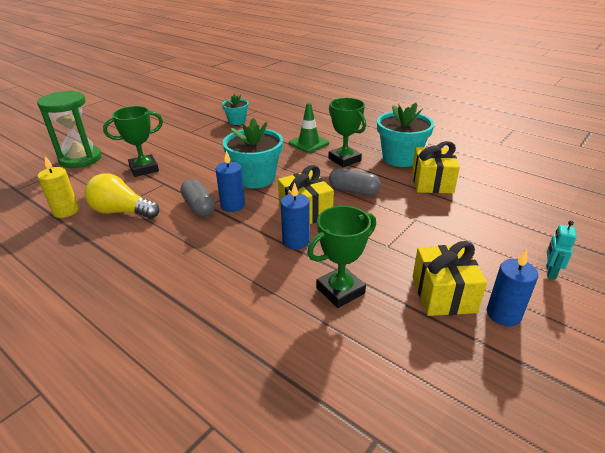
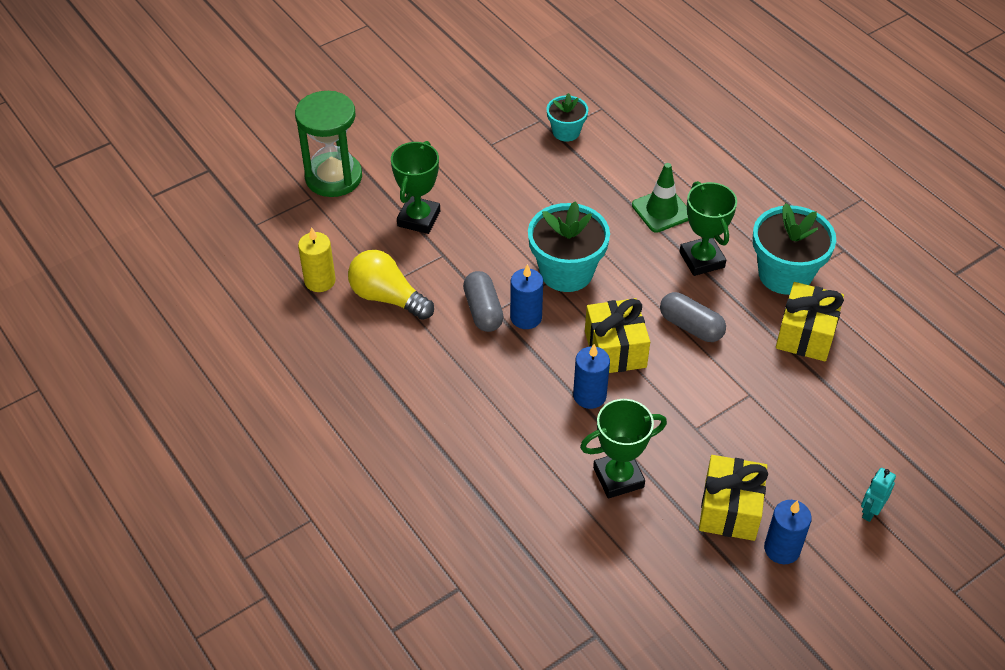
camera: 15 degrees right, 15 degrees up
green trophy [103,106,163,177] -> green trophy turned 60 degrees counterclockwise [391,141,440,234]

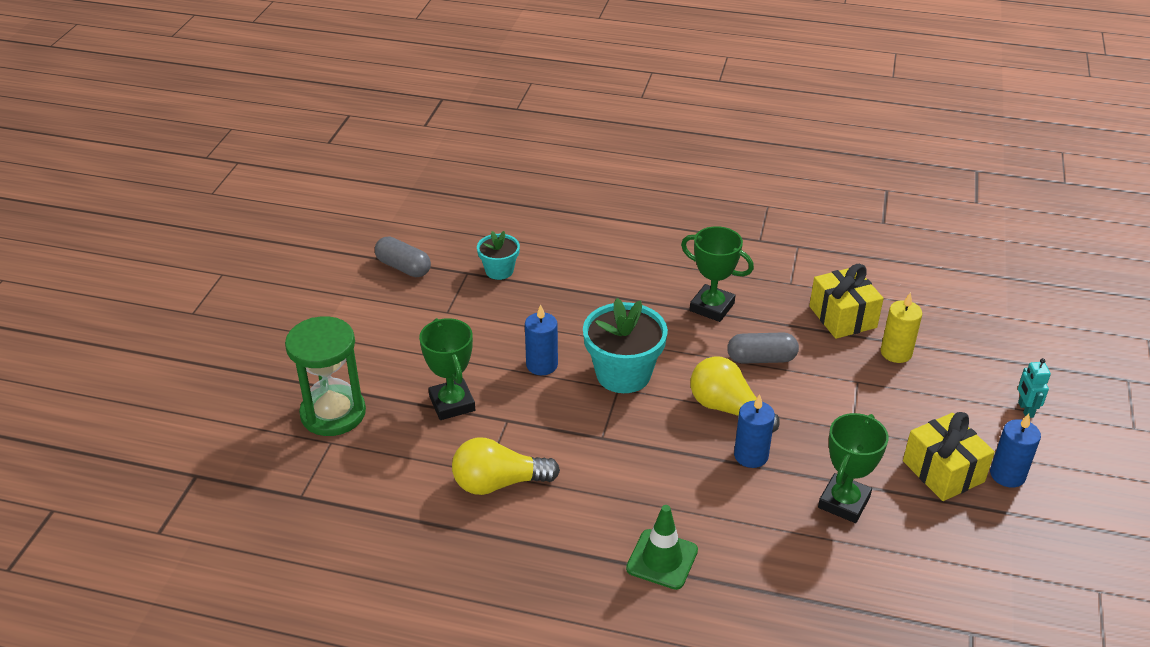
camera: 40 degrees left, 10 degrees down
yellow candle [298,227,335,292] -> yellow candle moved to [881,292,922,363]
grey capsule [463,271,504,332] -> grey capsule moved to [375,236,431,277]
blue candle [510,264,543,329] -> blue candle moved to [525,304,558,375]
yellow gift [585,298,650,373] -> yellow light bulb [690,356,780,433]
green traffic cone [632,163,688,233] -> green traffic cone moved to [626,505,698,590]
turquoise flower pot [753,203,836,295] -> none

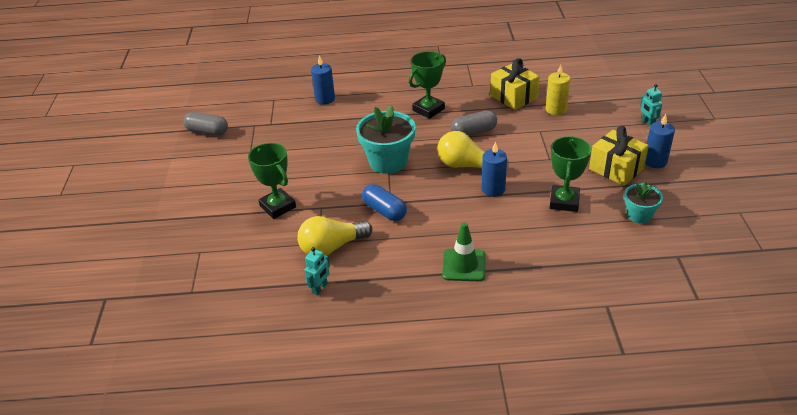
camera: 15 degrees left, 0 degrees up
green hourglass [285,316,366,436] -> none
turquoise flower pot [477,231,520,280] -> turquoise flower pot moved to [624,181,663,224]
blue candle [525,304,558,375] -> blue candle moved to [311,55,335,104]
green trophy [681,226,754,322] -> green trophy turned 60 degrees counterclockwise [409,51,446,119]
none -> turquoise robot [305,247,330,295]
none -> blue capsule [362,184,407,221]

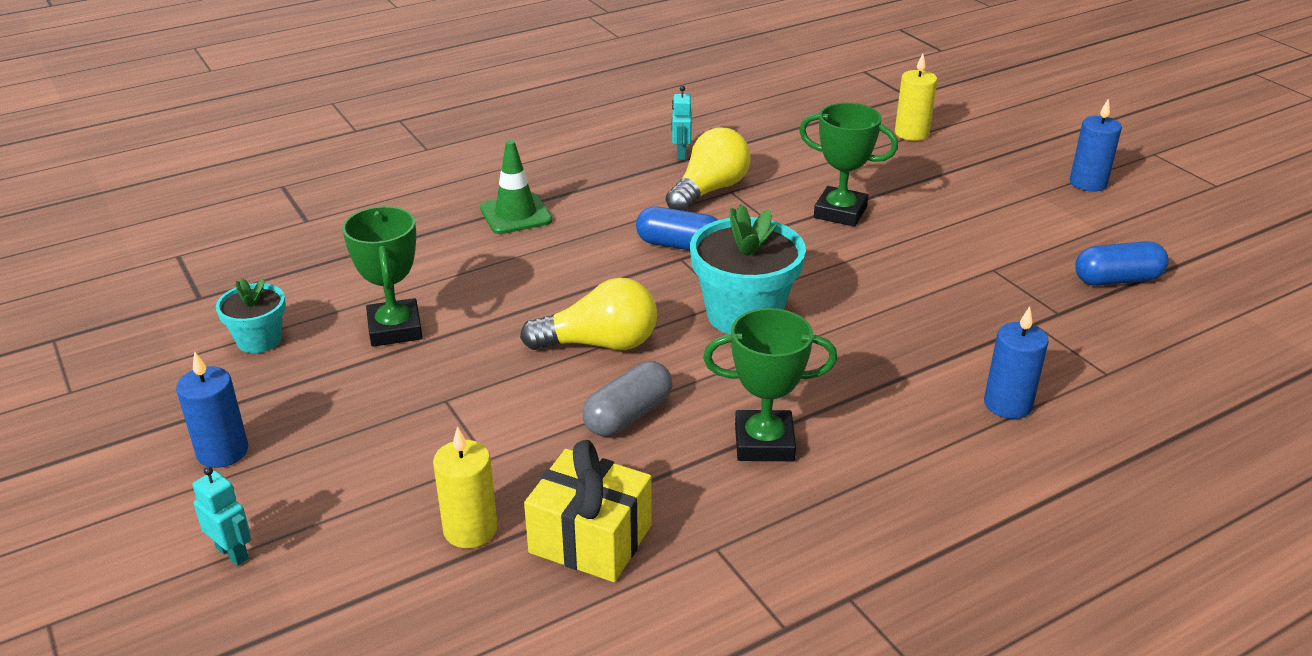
camera: 150 degrees right, 5 degrees down
grey capsule [183,112,228,136] -> blue capsule [1075,241,1169,286]
green trophy [409,51,446,119] -> green trophy turned 75 degrees clockwise [703,308,837,461]
blue candle [482,141,507,197] -> blue candle moved to [1070,98,1122,192]
yellow gift [589,126,649,186] -> none
none -> yellow candle [895,53,937,141]

